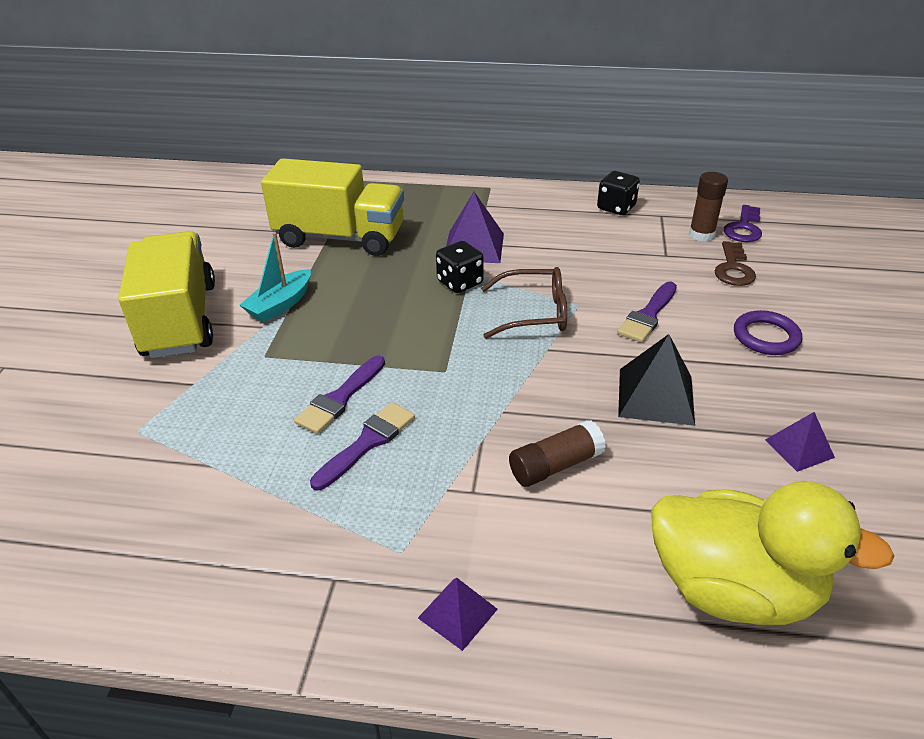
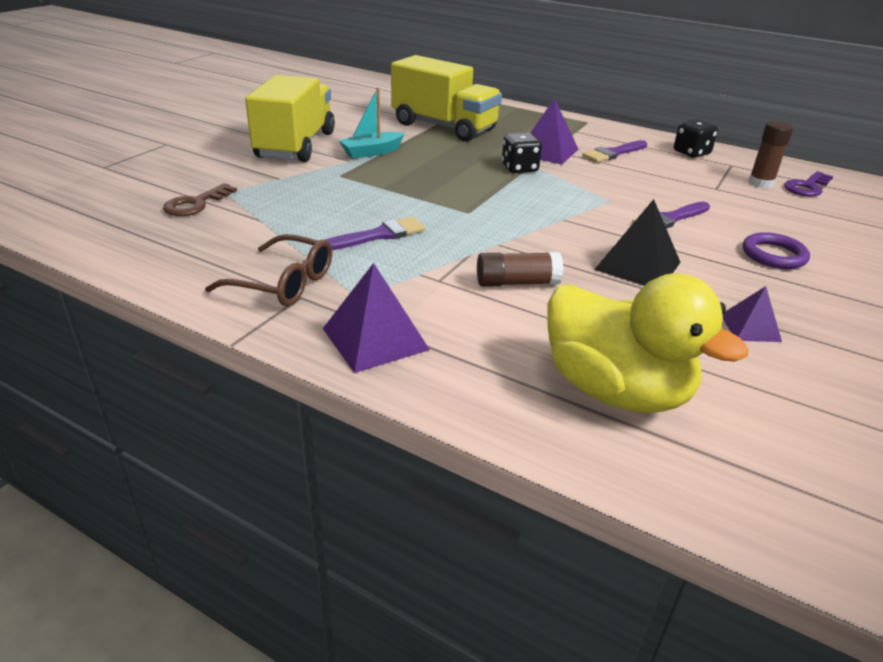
camera: 20 degrees right, 5 degrees down
purple brush [294,355,385,434] -> purple brush moved to [582,140,647,163]
purple pyramid [418,578,498,651] -> purple pyramid [323,263,430,373], size x1.67
brown glasses [481,267,567,339] -> brown glasses moved to [205,234,332,306]
brown key [714,241,756,286] -> brown key moved to [163,183,237,216]

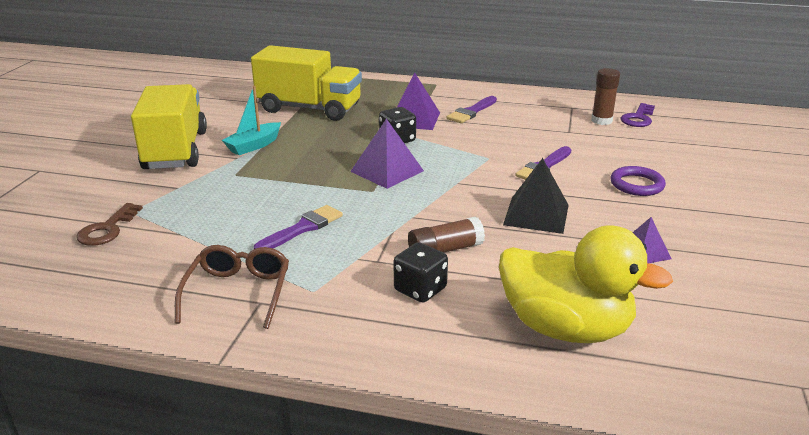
camera: 15 degrees left, 5 degrees down
brown glasses [205,234,332,306] -> brown glasses turned 90 degrees counterclockwise [175,245,289,329]
purple pyramid [323,263,430,373] -> purple pyramid moved to [350,119,424,189]
black dice [674,119,718,158] -> black dice moved to [394,242,448,303]

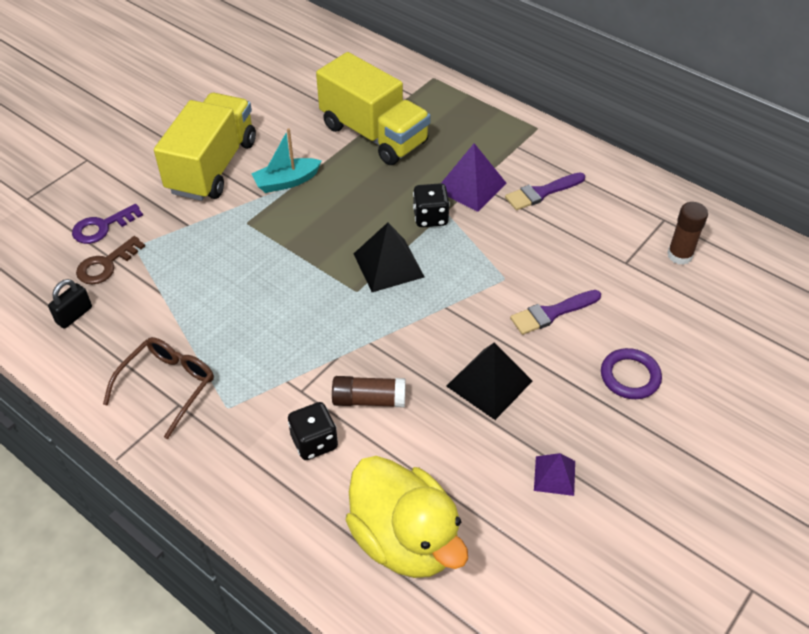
camera: 25 degrees right, 20 degrees up
purple brush [254,205,343,249] -> none
purple pyramid [350,119,424,189] -> black pyramid [354,223,425,292]
purple key [620,103,655,127] -> purple key moved to [72,204,143,244]
none -> black padlock [48,279,92,329]

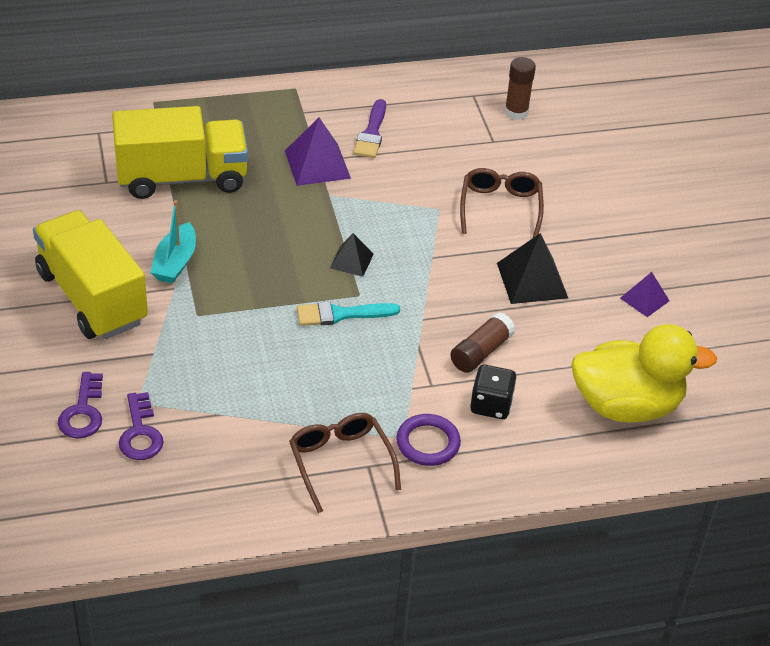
camera: 55 degrees left, 5 degrees down
black padlock [48,279,92,329] -> none
brown key [76,236,145,284] -> purple key [119,392,164,460]
black pyramid [354,223,425,292] -> black pyramid [330,233,374,277], size x0.60
black dice [413,183,450,227] -> none
purple brush [510,290,601,335] -> brown glasses [460,168,544,238]
purple ring [601,348,662,399] -> purple ring moved to [396,414,461,466]
none -> turquoise brush [297,301,400,326]

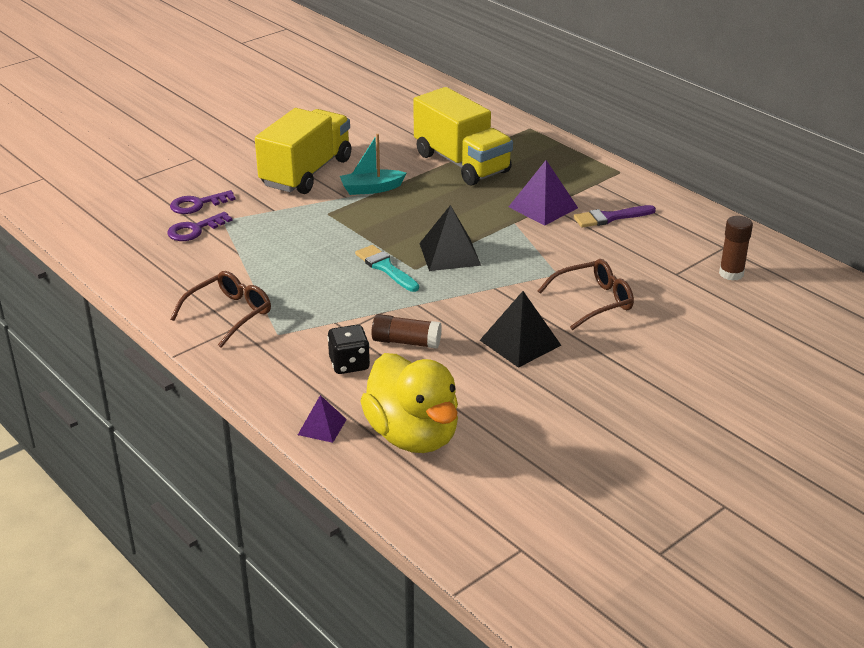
camera: 65 degrees right, 10 degrees down
black pyramid [330,233,374,277] -> black pyramid [419,205,481,271], size x1.67
purple ring [396,414,461,466] -> none
purple pyramid [620,272,670,317] -> purple pyramid moved to [298,395,347,443]

